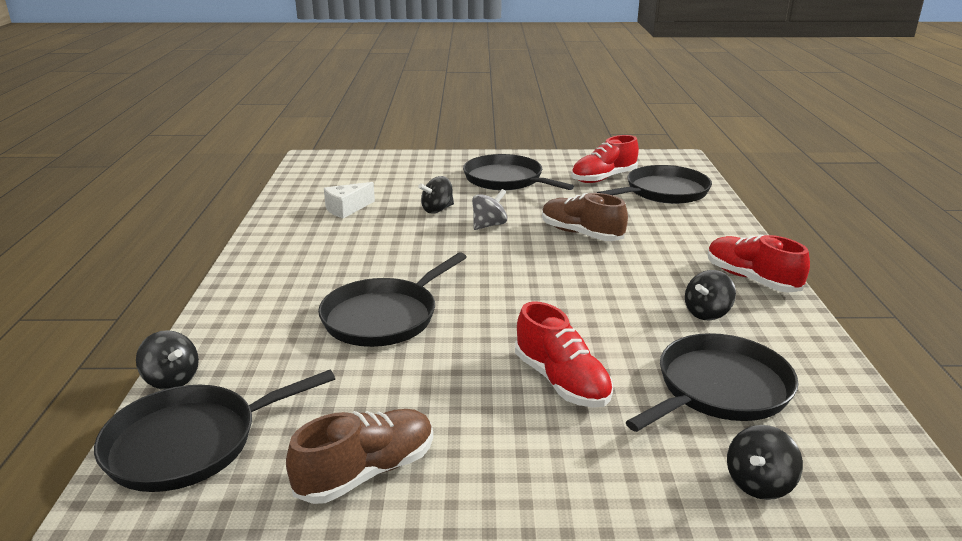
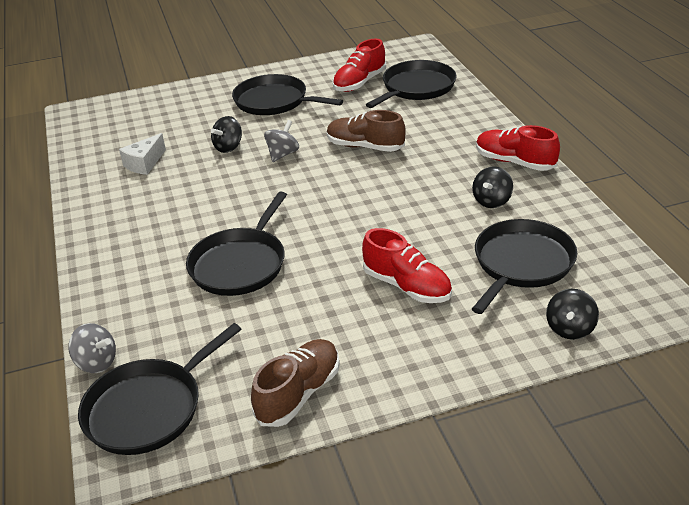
camera: 15 degrees left, 10 degrees up
black spinning top [136,330,199,390] -> grey spinning top [68,323,116,373]

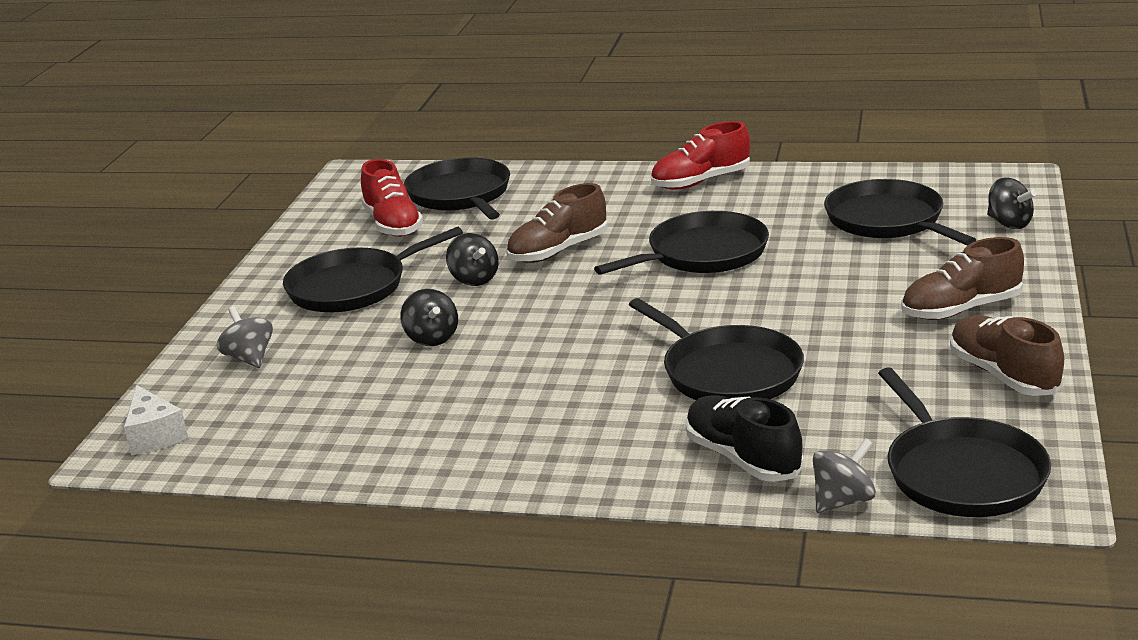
camera: 60 degrees left, 10 degrees down
white cheese [119,133,166,175] -> white cheese moved to [124,385,188,455]
grey spinning top [264,120,299,162] -> grey spinning top moved to [217,306,273,368]
red shoe [362,228,452,303] -> none
black spinning top [472,166,513,208] -> black spinning top moved to [446,233,499,286]
none -> black pan [594,211,769,275]
none -> black shoe [686,395,804,482]
none -> brown shoe [901,237,1024,320]

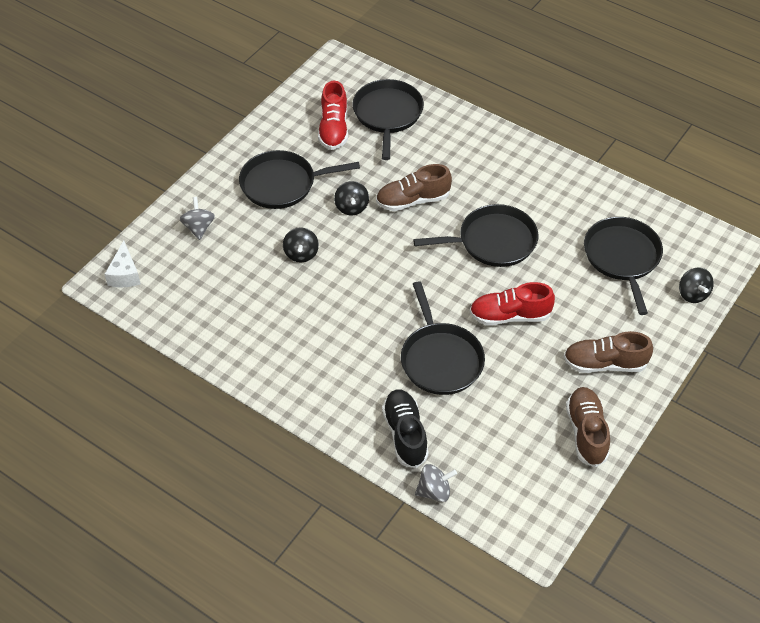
camera: 20 degrees right, 25 degrees up
red shoe [651,121,750,190] -> red shoe moved to [470,282,555,325]
black pan [878,367,1051,517] -> none

